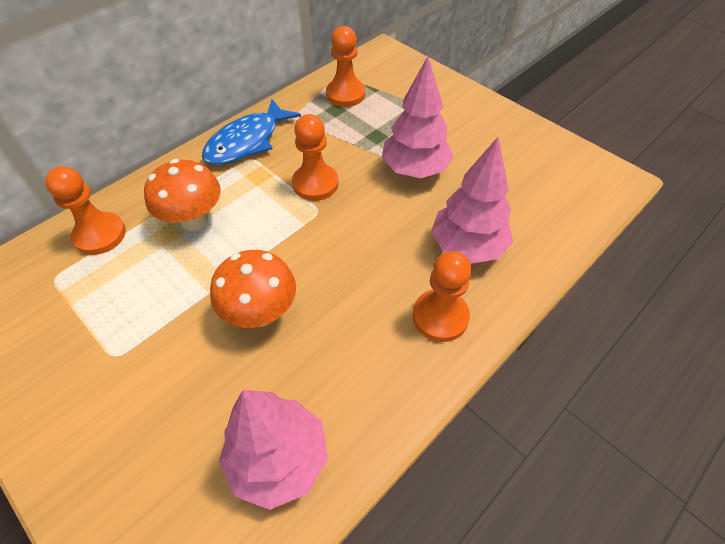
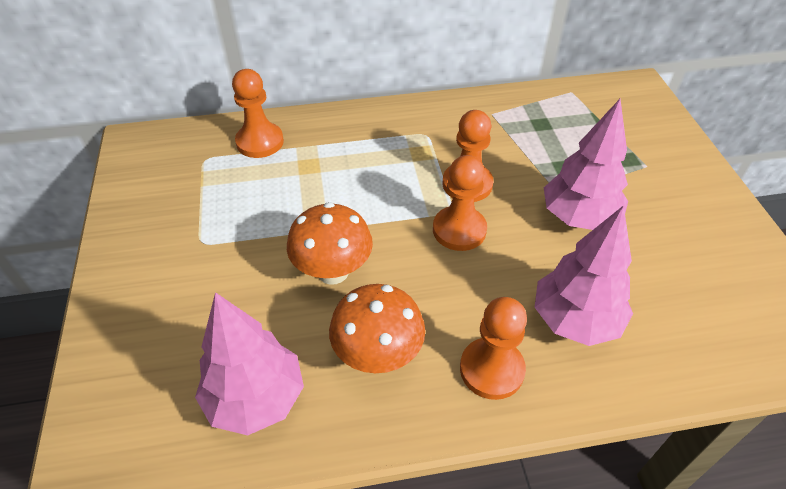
camera: 35 degrees right, 5 degrees down
orange mushroom [144,159,221,231] -> orange mushroom moved to [329,284,425,373]
blue fish [202,99,301,165] -> none
orange pawn [326,26,365,107] -> orange pawn moved to [433,155,487,251]

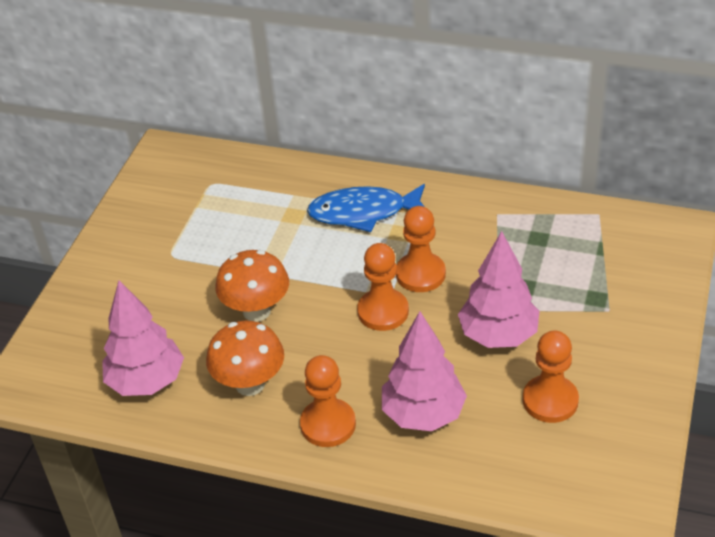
camera: 30 degrees right, 5 degrees down
orange pawn [232,69,284,158] -> orange pawn moved to [523,330,579,423]
none -> blue fish [307,184,425,232]

